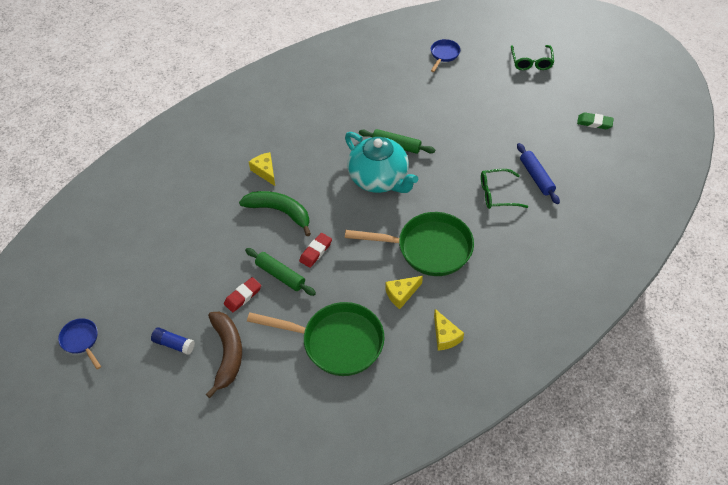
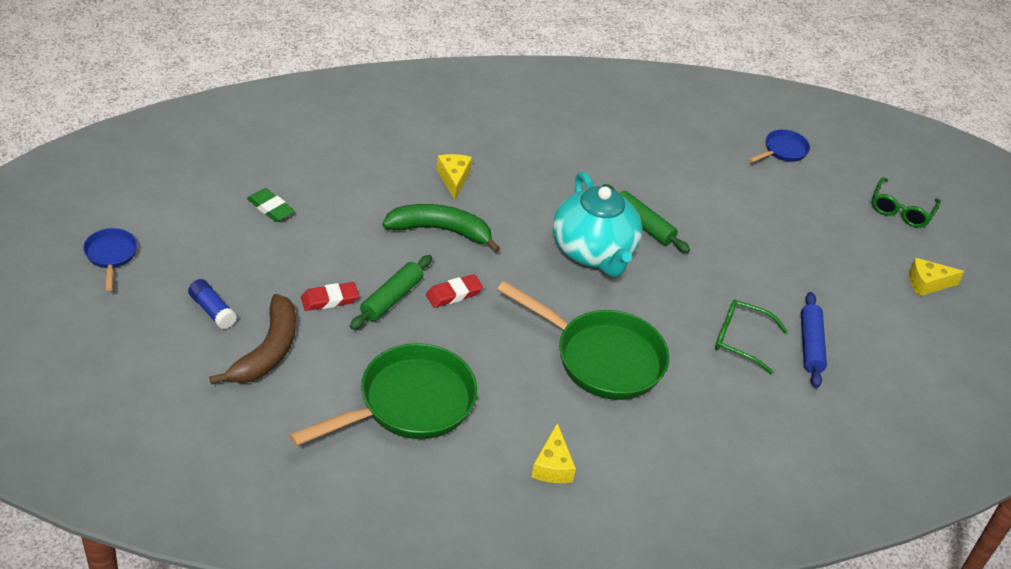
camera: 20 degrees right, 10 degrees down
green banana [239,191,311,236] -> green banana turned 45 degrees counterclockwise [382,204,500,253]
green rolling pin [245,248,316,296] -> green rolling pin turned 60 degrees clockwise [350,255,432,330]
green pan [247,302,385,376] -> green pan turned 75 degrees counterclockwise [289,343,477,446]
yellow cheese [385,276,423,309] -> yellow cheese moved to [909,258,965,296]
green eraser [577,112,614,129] -> green eraser moved to [247,188,295,222]

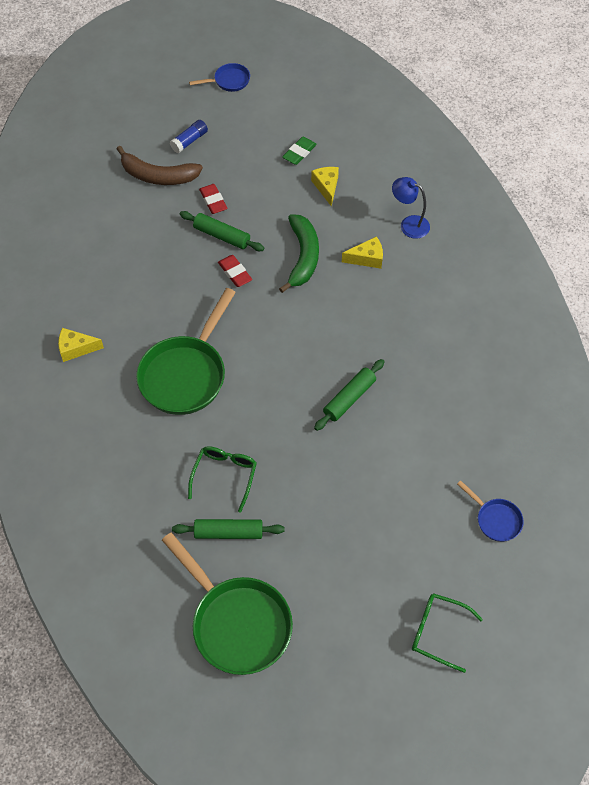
camera: 90 degrees right, 15 degrees up
green pan [289,343,477,446] -> green pan moved to [162,532,293,675]
turquoise teapot [553,172,642,277] -> none
blue rolling pin [801,292,827,388] -> green rolling pin [172,519,285,539]
yellow cheese [909,258,965,296] -> yellow cheese moved to [311,167,339,207]
none -> blue lamp [392,177,430,239]

